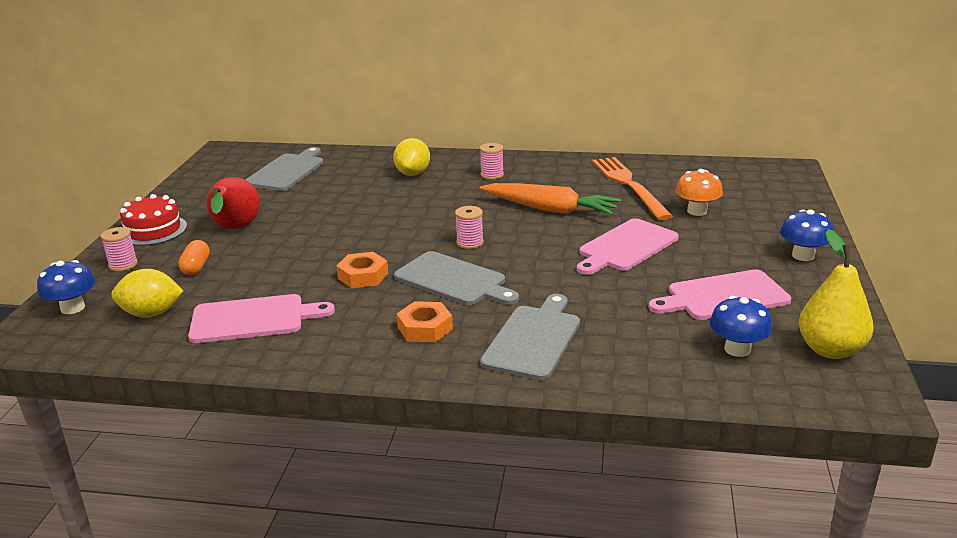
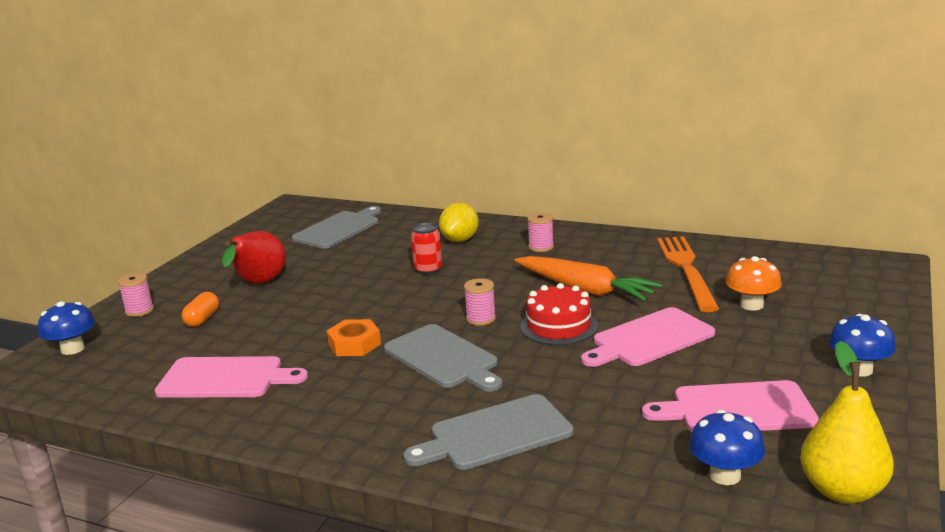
camera: 15 degrees right, 5 degrees down
yellow lemon [111,269,183,318] -> none
red cake [120,194,187,246] -> red cake moved to [520,283,598,345]
orange nut [396,301,453,342] -> none
grey cutting board [480,294,580,380] -> grey cutting board turned 150 degrees counterclockwise [403,394,574,470]
none -> red can [411,223,442,275]

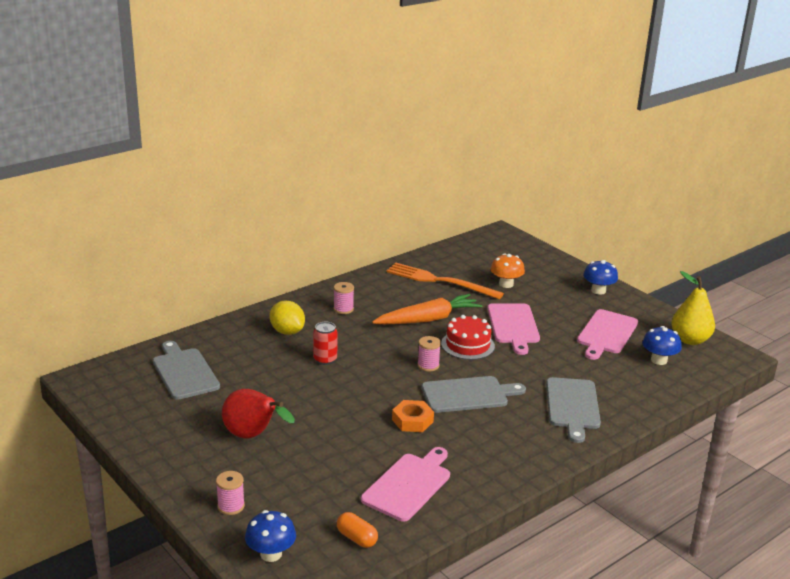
camera: 65 degrees left, 5 degrees up
orange capsule [182,292,219,327] -> orange capsule moved to [337,512,378,548]

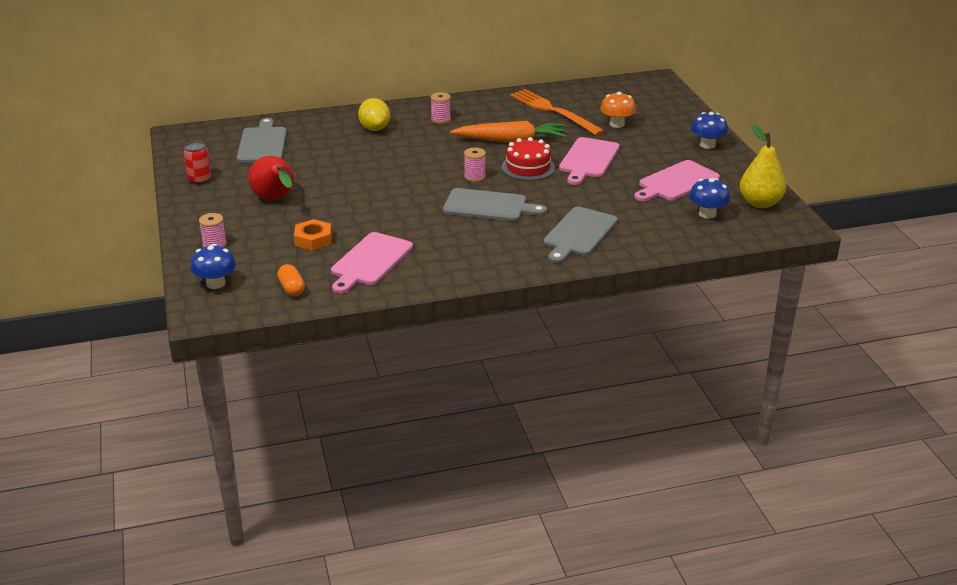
camera: 25 degrees right, 5 degrees up
red can [313,322,338,365] -> red can moved to [184,141,211,184]
pink cutting board [361,447,450,522] -> pink cutting board turned 150 degrees clockwise [331,232,413,294]
orange nut [392,400,434,432] -> orange nut moved to [294,219,332,251]

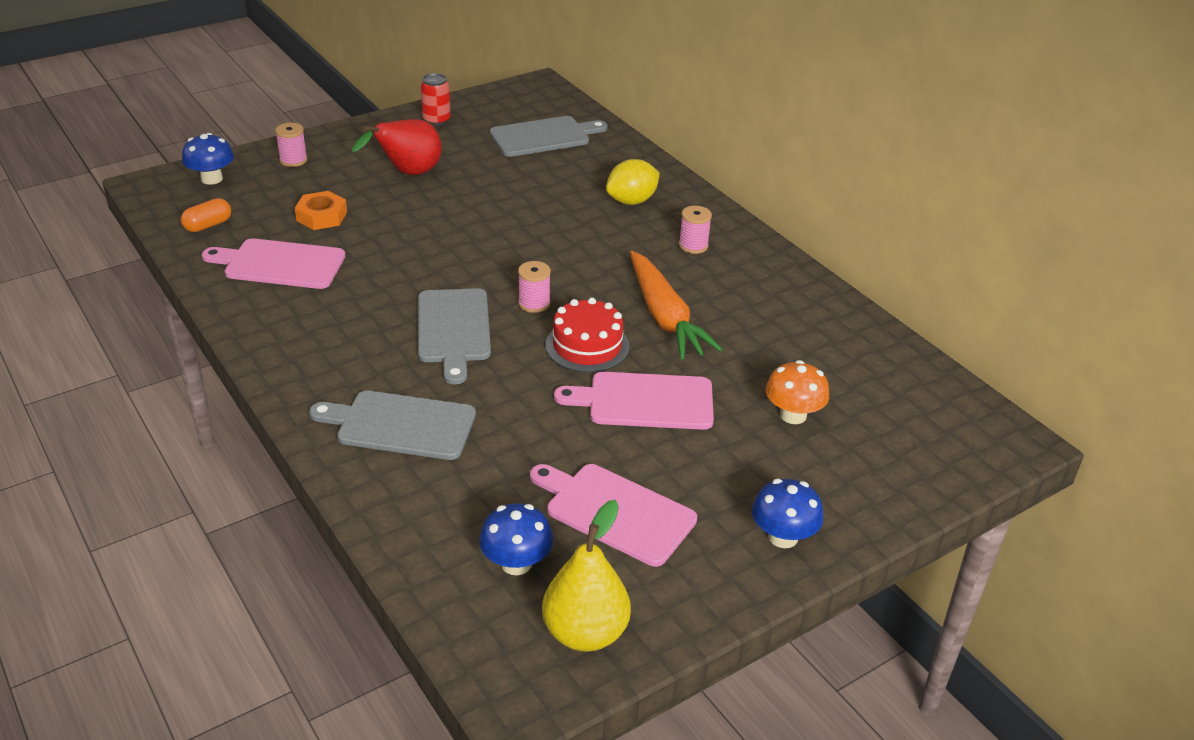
camera: 70 degrees right, 5 degrees up
orange fork [510,89,605,136] -> none

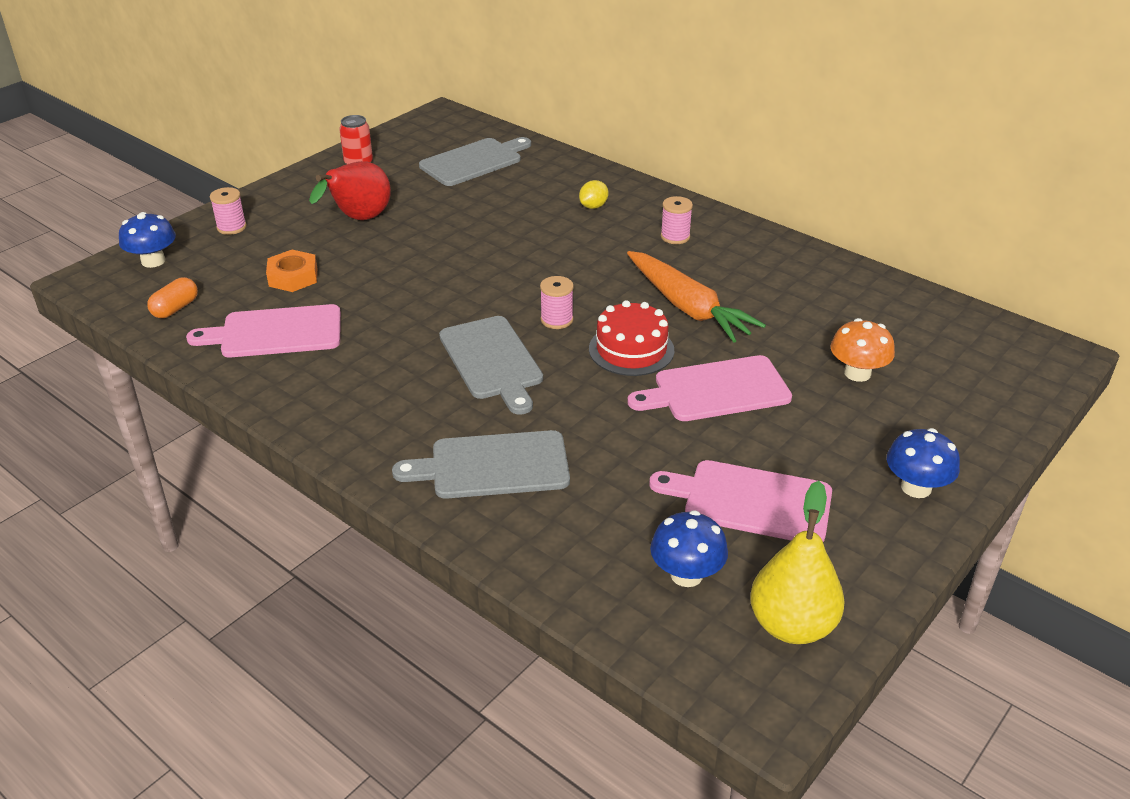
camera: 15 degrees left, 0 degrees up
yellow lemon [606,159,660,205] -> yellow lemon [579,180,608,209], size x0.62

